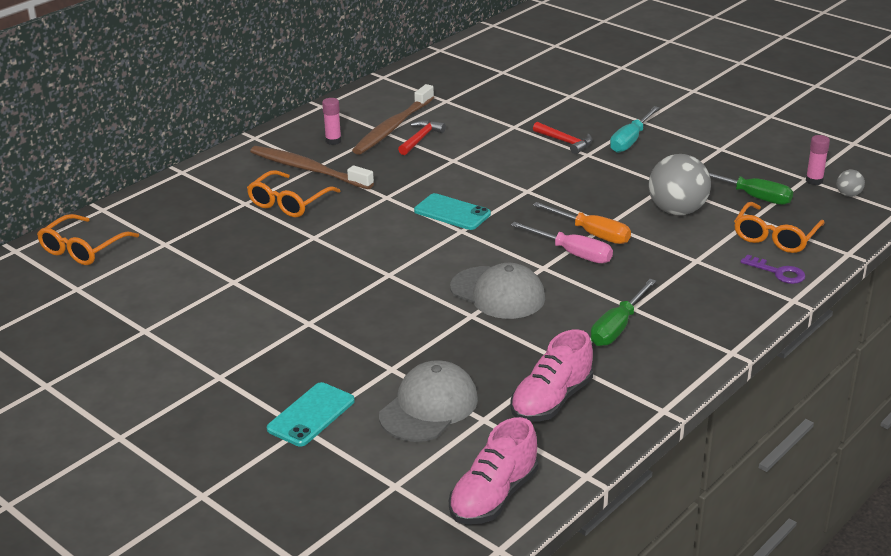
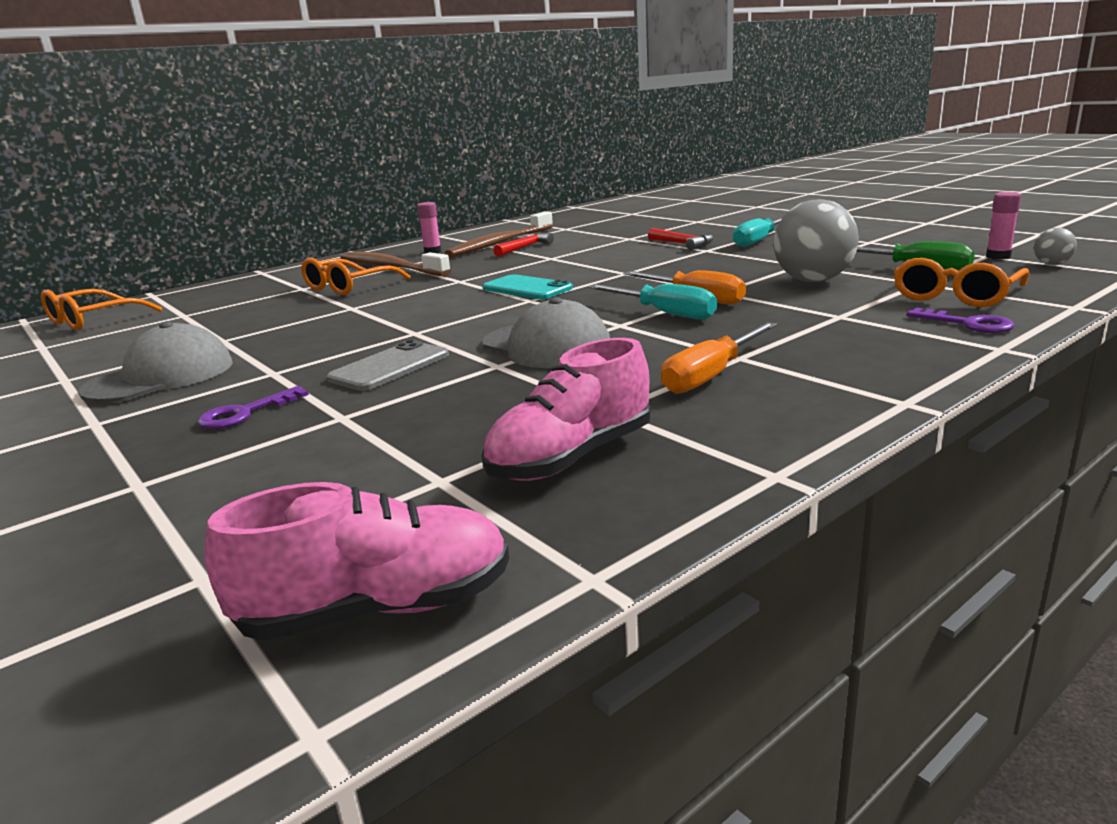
camera: 10 degrees right, 10 degrees down
turquoise phone [267,382,355,447] -> none
grey cap [379,360,478,442] -> grey cap moved to [78,321,233,403]
pink shoe [449,417,538,524] -> pink shoe turned 150 degrees counterclockwise [204,482,509,641]
pink screwdriver [511,222,613,264] -> turquoise screwdriver [588,284,717,320]
green screwdriver [591,279,656,346] -> orange screwdriver [661,322,777,394]
none -> purple key [197,386,309,429]
none -> grey phone [327,340,449,391]

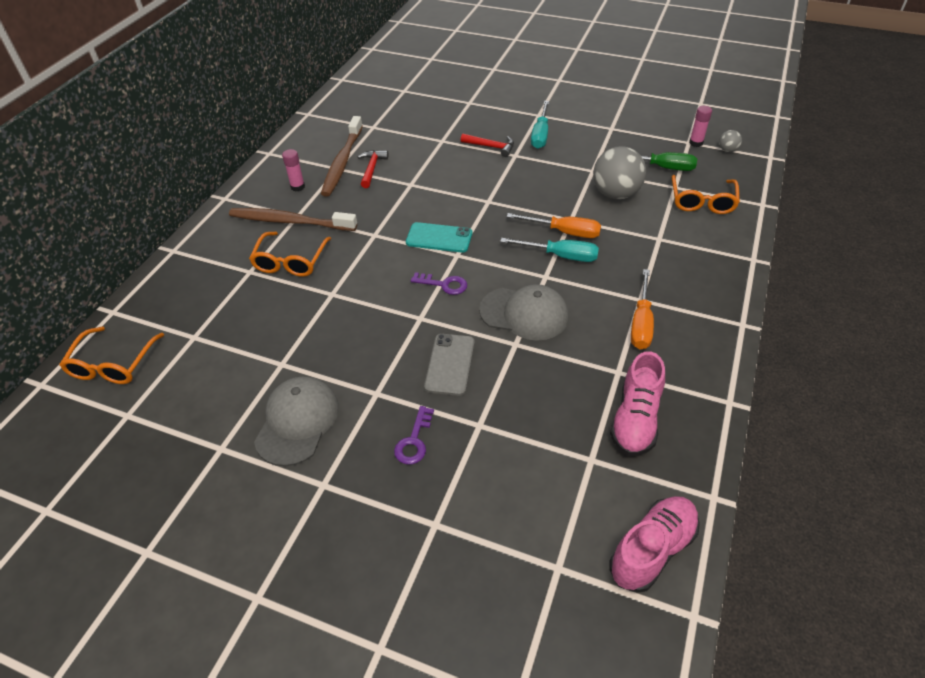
camera: 30 degrees left, 25 degrees up
purple key [907,308,1015,333] -> purple key moved to [411,272,467,295]

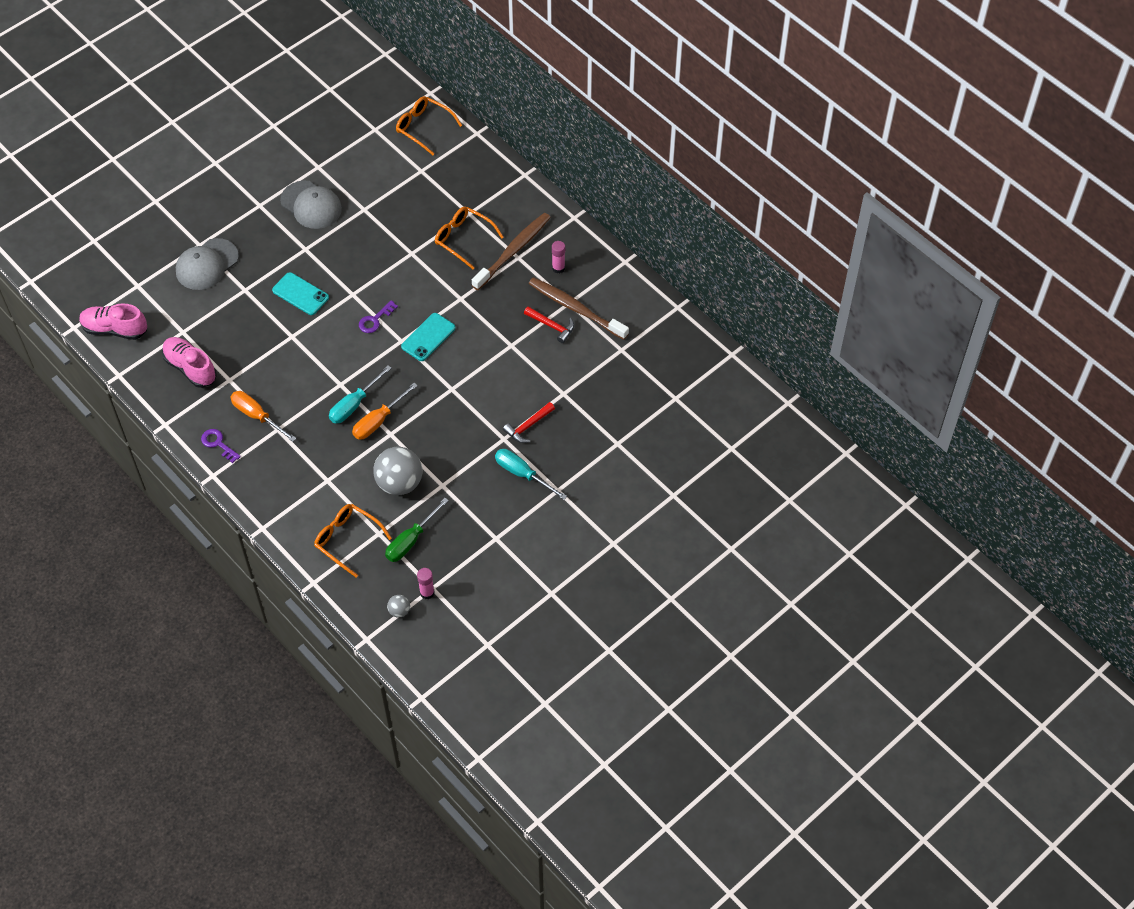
camera: 115 degrees right, 10 degrees up
purple key [394,406,434,464] -> purple key moved to [201,429,241,463]
grey phone [424,334,475,396] -> turquoise phone [272,272,329,315]
grey cap [479,284,569,341] -> grey cap moved to [176,238,239,290]
pink shoe [609,496,700,593] -> pink shoe turned 120 degrees clockwise [79,303,147,340]

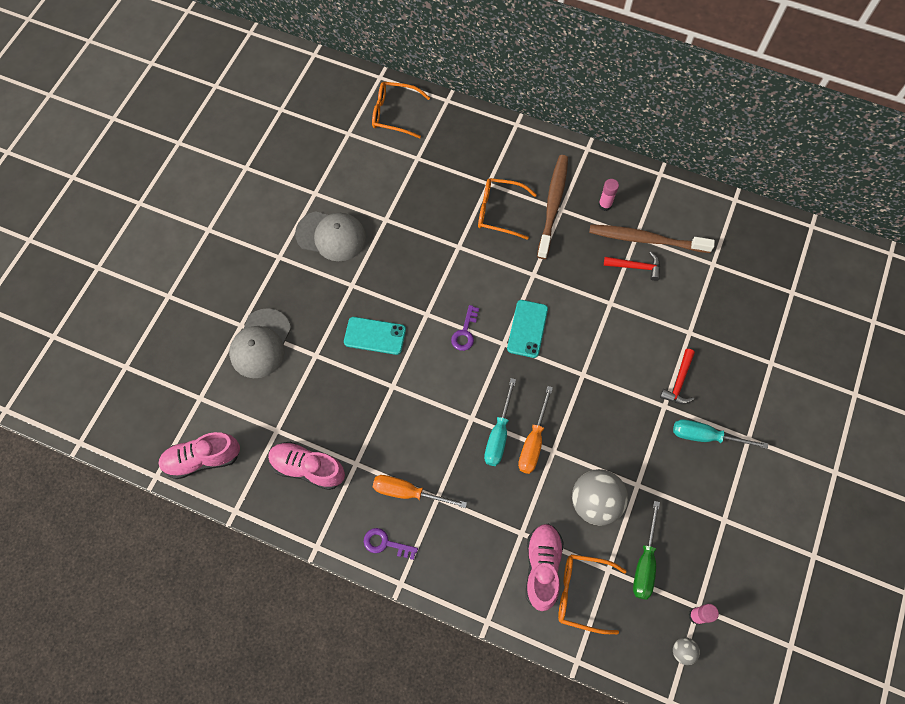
camera: 25 degrees left, 10 degrees up
none -> pink shoe [526,524,563,611]

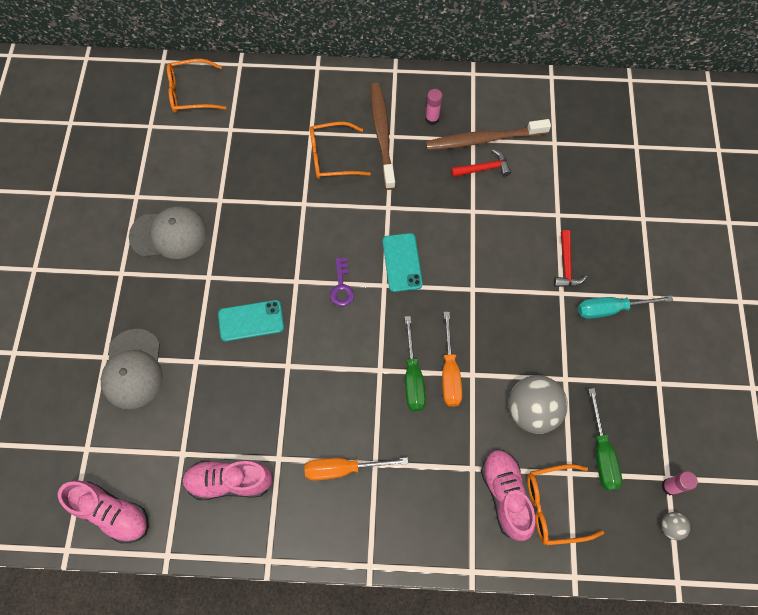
camera: 20 degrees left, 0 degrees up
pink shoe [158,432,240,479] -> pink shoe turned 120 degrees counterclockwise [58,480,149,543]
purple key [364,528,418,560] -> none
turquoise screwdriver [484,378,516,466] -> green screwdriver [405,316,426,411]

